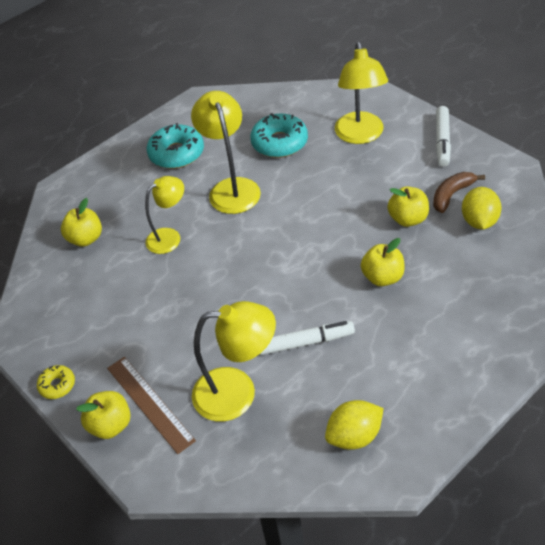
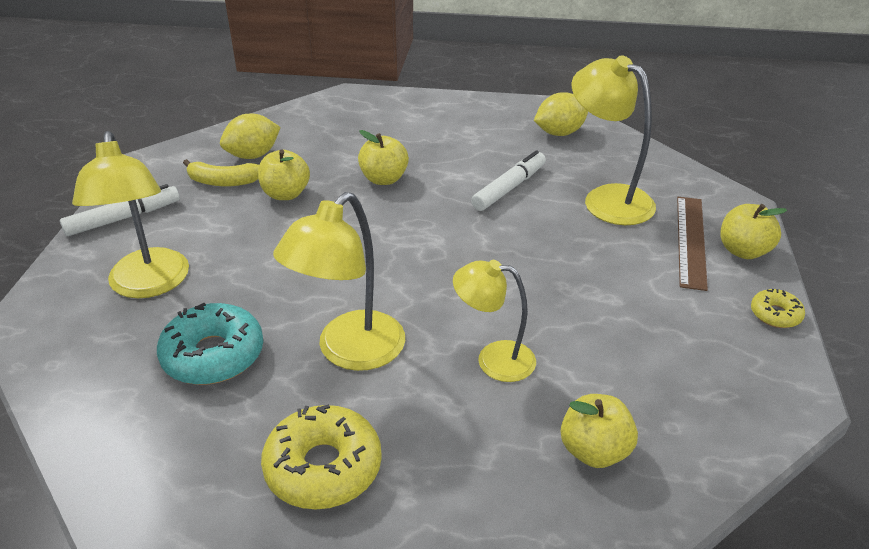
camera: 135 degrees left, 10 degrees down
turquoise donut [147,123,204,169] -> yellow donut [261,404,382,509]
white marker [260,321,355,355] -> white marker turned 90 degrees clockwise [471,150,546,211]
yellow lemon [325,400,384,450] -> yellow lemon turned 45 degrees counterclockwise [534,92,588,136]
yellow lamp [335,42,388,144] -> yellow lamp turned 120 degrees clockwise [72,131,189,298]
brown banana [433,172,485,213] -> yellow banana [183,159,259,186]

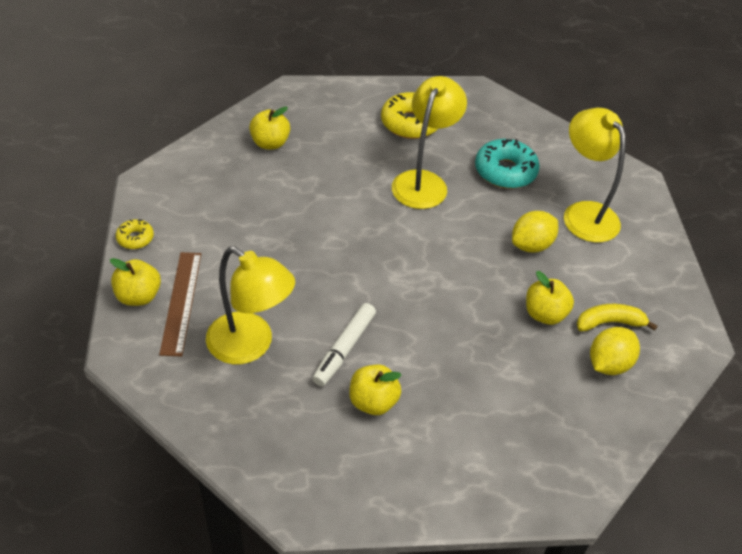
camera: 165 degrees right, 10 degrees up
white marker [60,184,180,236] -> none
yellow apple [358,130,409,185] -> yellow apple moved to [349,365,401,415]
yellow lamp [453,260,536,382] -> none
yellow lemon [534,92,588,136] -> yellow lemon moved to [512,211,558,253]

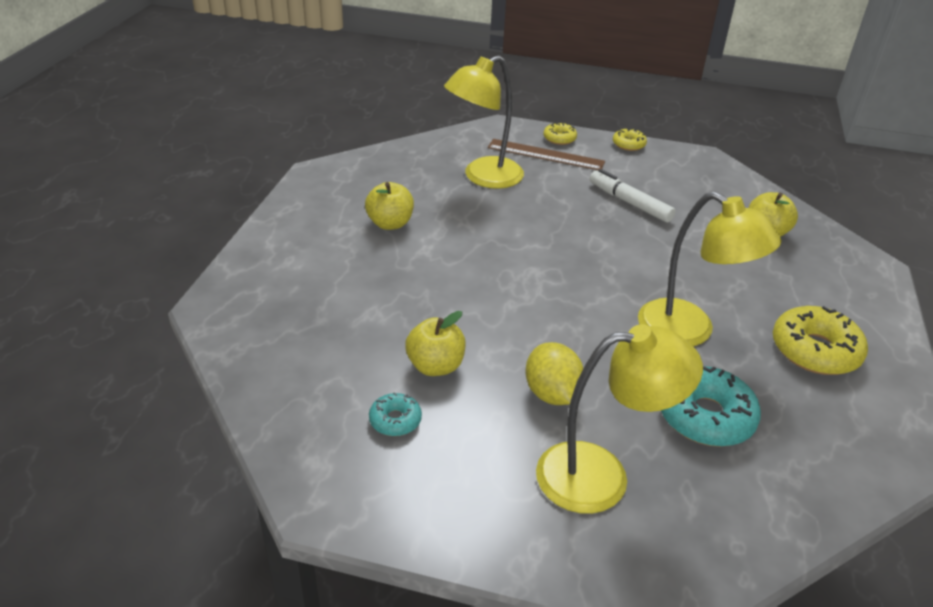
camera: 110 degrees right, 10 degrees down
yellow apple [110,258,161,306] -> yellow donut [543,122,577,145]
white marker [312,303,376,386] -> white marker moved to [590,169,676,223]
yellow banana [577,304,658,331] -> turquoise donut [369,392,422,436]
yellow lemon [590,327,640,375] -> none

